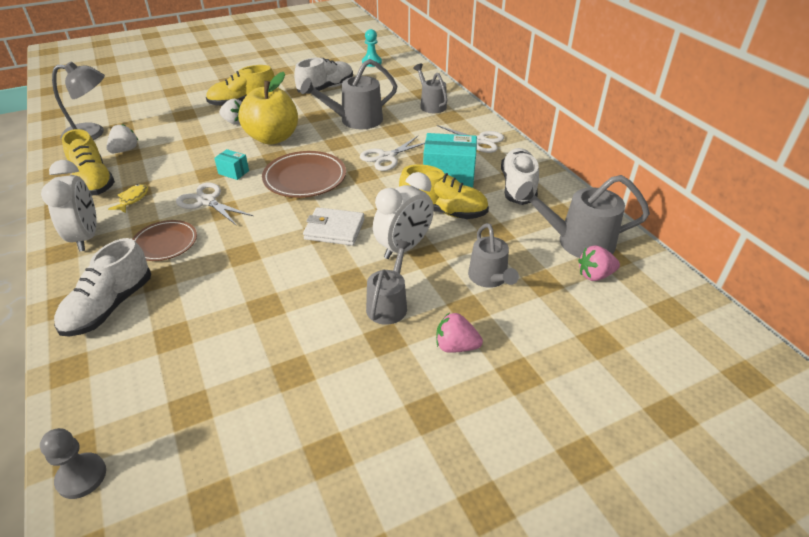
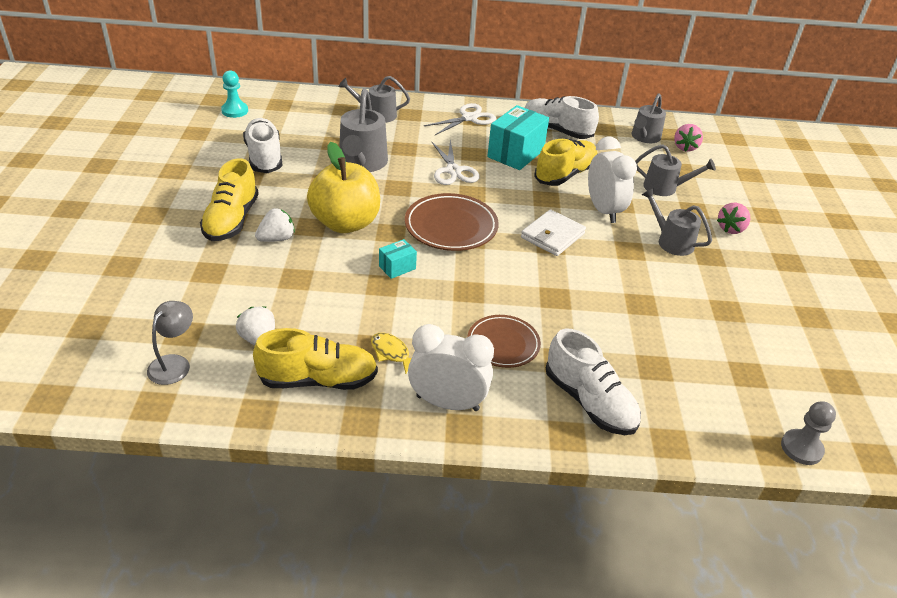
camera: 65 degrees left, 0 degrees up
grey lamp [52,61,105,140] -> grey lamp [147,301,193,385], size x0.65
white scissors [176,183,253,226] -> none
grey watering can [515,175,650,258] -> grey watering can [632,93,666,143], size x0.66

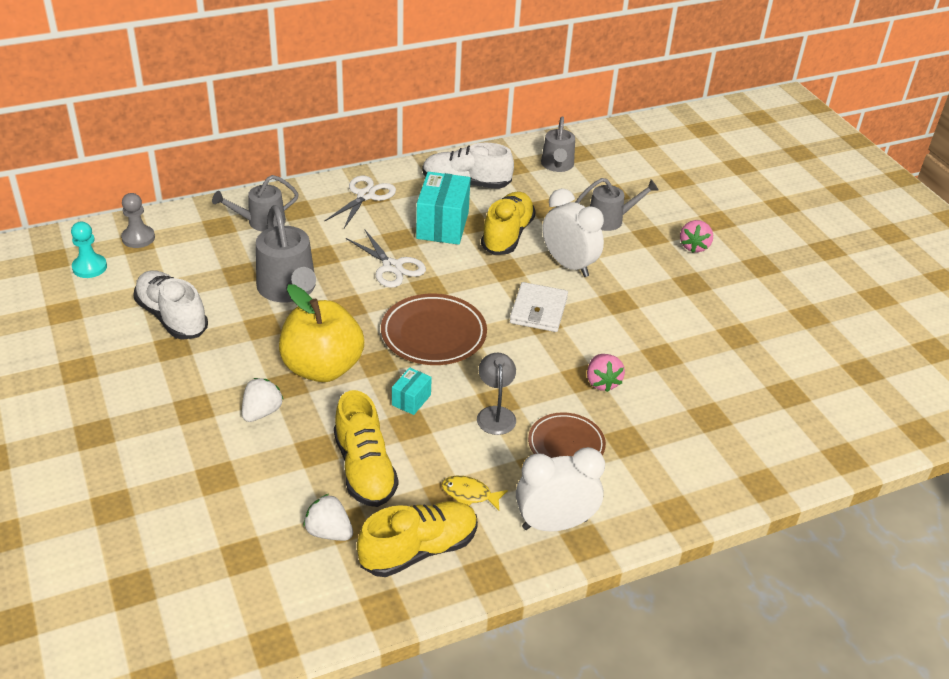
camera: 25 degrees left, 0 degrees up
grey lamp [147,301,193,385] -> grey lamp moved to [477,353,516,435]
yellow shoe [200,158,259,241] -> yellow shoe moved to [334,390,398,507]
white shoe [546,328,641,435] -> none
grey watering can [641,188,712,256] -> none
pink strawberry [674,124,703,152] -> pink strawberry moved to [587,354,625,392]
grey pawn [781,401,836,465] -> grey pawn moved to [121,193,155,248]

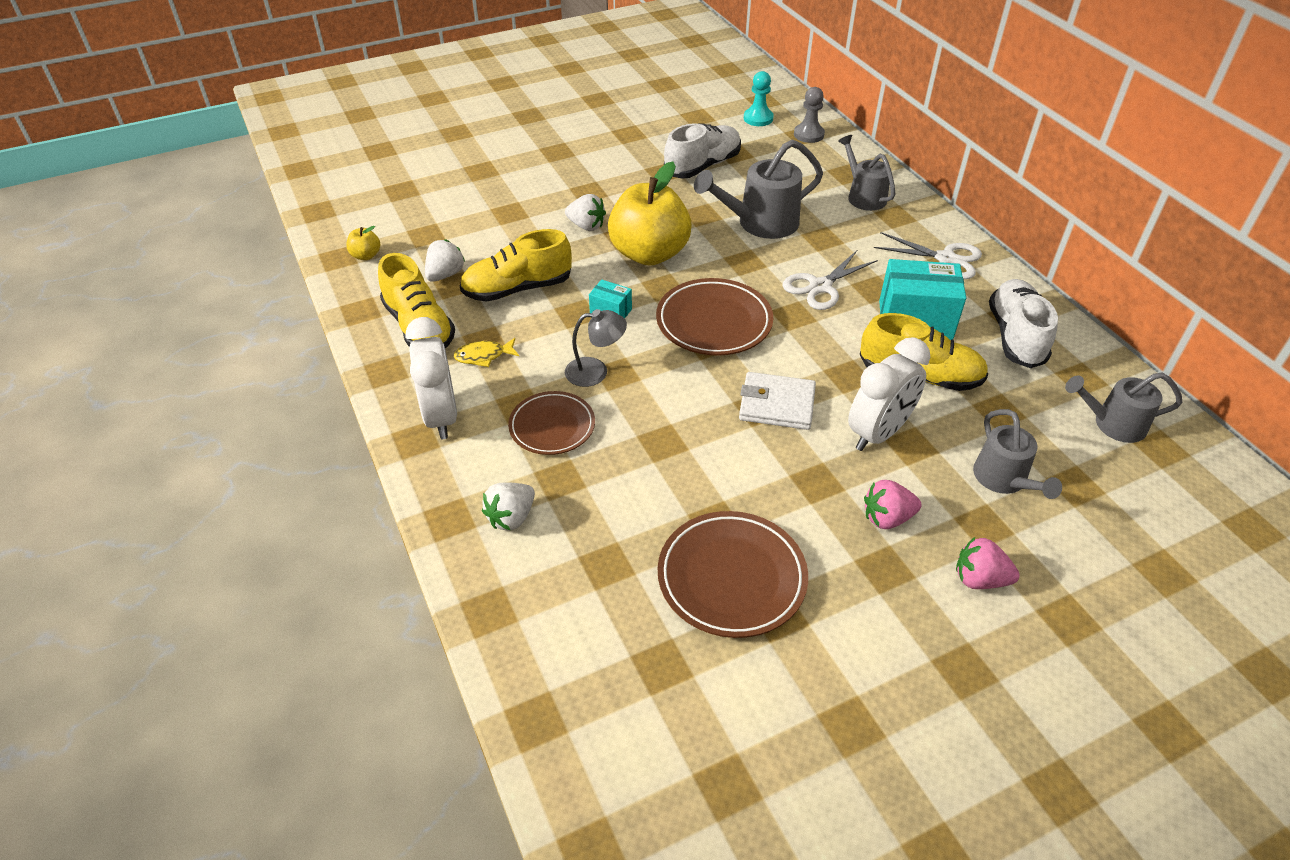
camera: 90 degrees right, 5 degrees up
yellow fish [442,476,508,511] -> yellow fish turned 120 degrees counterclockwise [454,338,519,367]
pink strawberry [587,354,625,392] -> pink strawberry moved to [864,480,921,529]
none -> yellow apple [346,226,380,260]
none -> white strawberry [482,482,535,531]
none -> brown plate [658,511,808,638]

